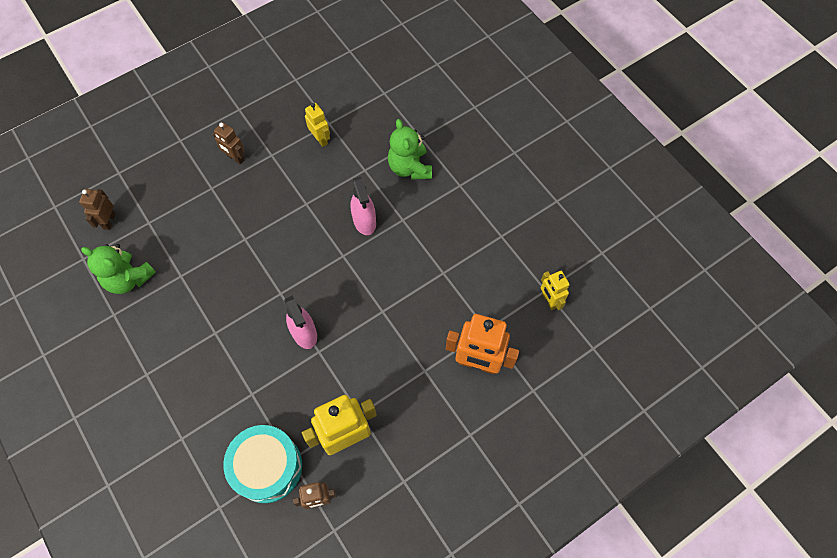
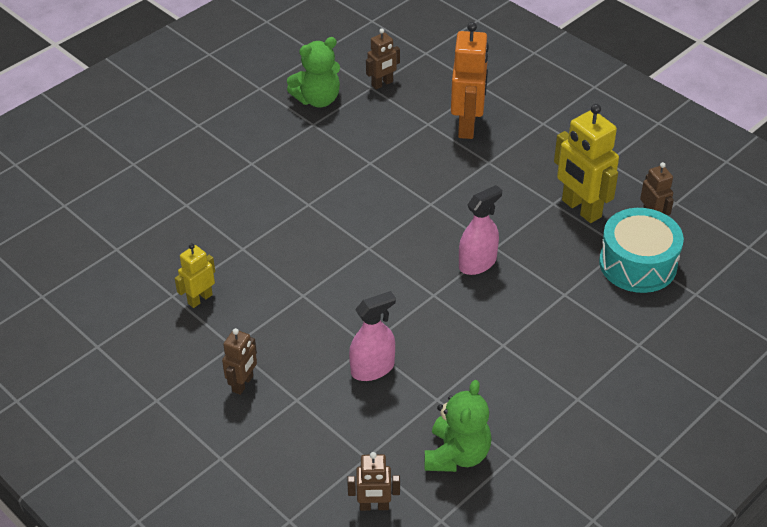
camera: 100 degrees left, 20 degrees down
pink spray bottle [350,177,376,235] -> pink spray bottle moved to [349,291,396,381]
green teddy bear [388,119,432,180] -> green teddy bear moved to [287,37,340,107]
yellow robot [541,271,570,310] -> brown robot [366,29,400,89]

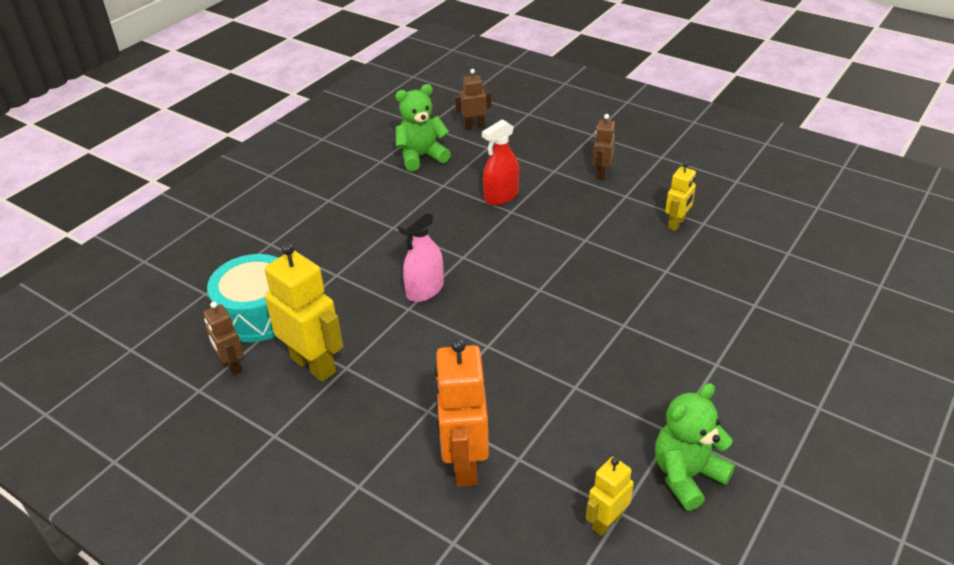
camera: 170 degrees right, 5 degrees down
pink spray bottle [349,291,396,381] -> red spray bottle [482,119,519,205]
brown robot [366,29,400,89] -> yellow robot [586,457,634,536]
green teddy bear [425,380,492,472] -> green teddy bear turned 60 degrees clockwise [395,84,451,171]

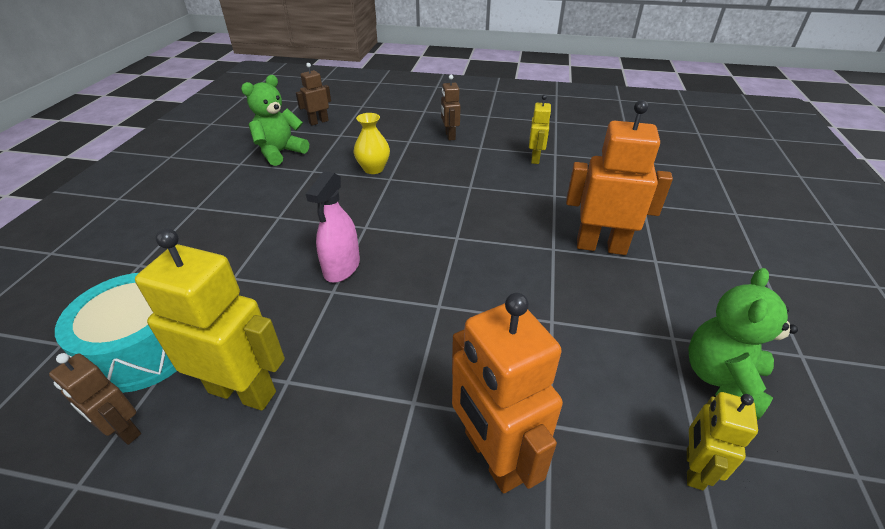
camera: 25 degrees left, 0 degrees up
red spray bottle [482,119,519,205] -> yellow vase [354,113,390,174]
none -> orange robot [566,100,673,255]

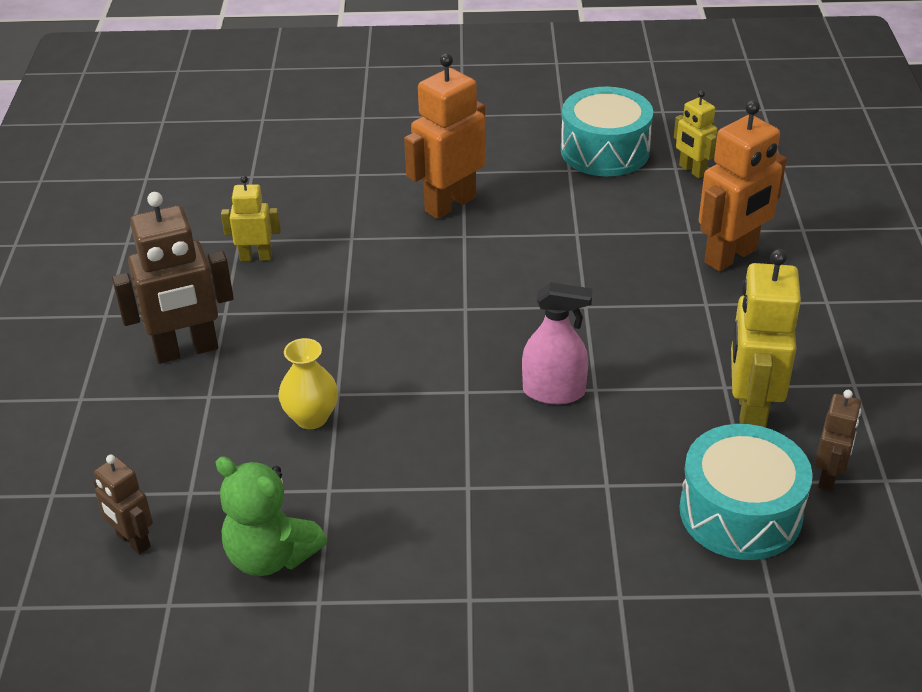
camera: 100 degrees left, 0 degrees up
brown robot [441,75,461,141] -> brown robot [112,192,234,364], size x1.80
orange robot [566,100,673,255] -> orange robot turned 45 degrees clockwise [404,54,486,219]
yellow robot [687,392,758,490] -> yellow robot turned 45 degrees clockwise [674,91,717,178]
green teddy bear [689,268,798,420] -> turquoise drum [561,87,653,176]

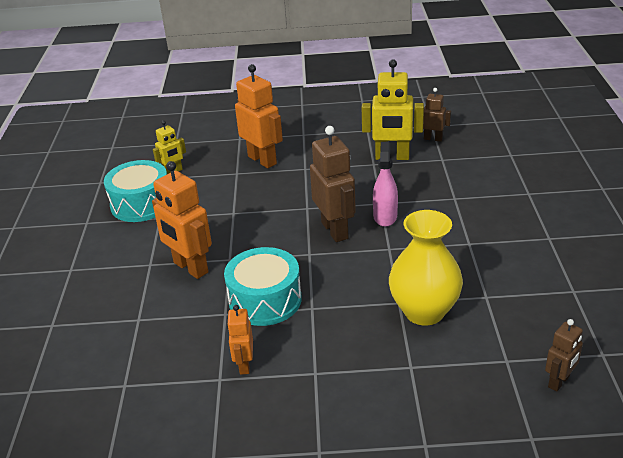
camera: 90 degrees left, 5 degrees down
brown robot [112,192,234,364] -> brown robot moved to [310,126,356,242]
green teddy bear [216,456,327,576] -> none
yellow robot [221,176,281,261] -> orange robot [227,305,253,375]
yellow vase [279,338,338,429] -> yellow vase [389,210,463,326], size x1.80
turquoise drum [679,424,813,560] -> turquoise drum moved to [224,247,302,326]

